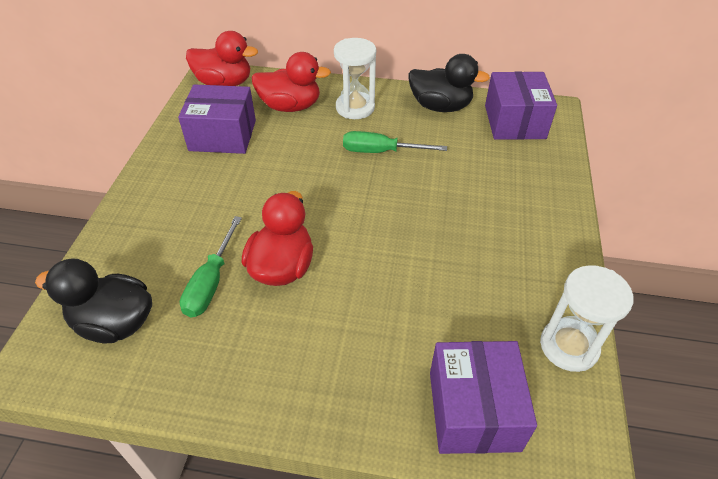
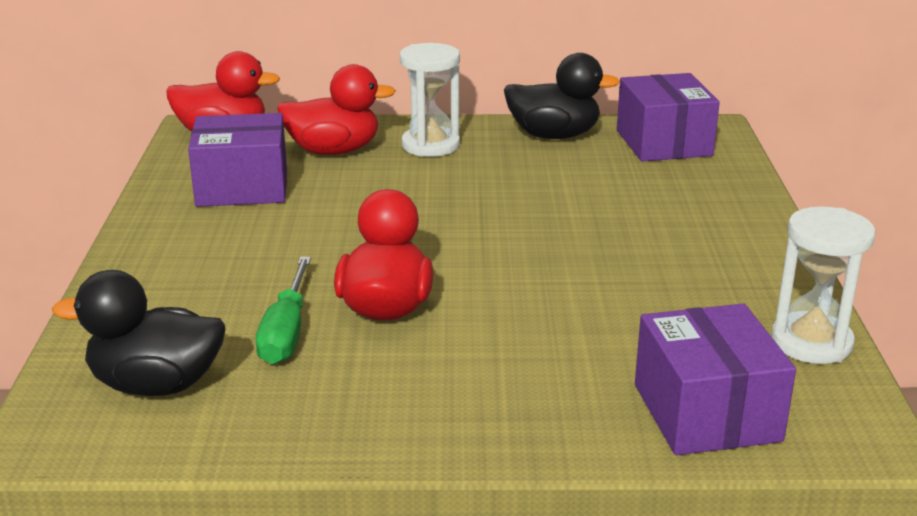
camera: 10 degrees left, 20 degrees down
green screwdriver [343,131,447,153] -> none

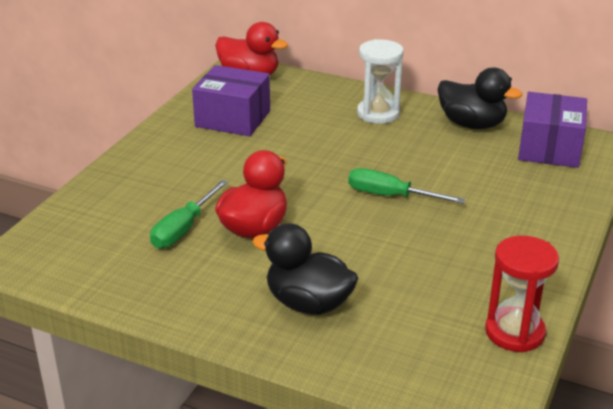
camera: 25 degrees right, 5 degrees up
black duck [52,270,225,396] -> black duck moved to [253,223,358,315]
red duck [277,64,396,155] -> none
purple box [635,303,796,455] -> none
white hourglass [771,207,876,364] -> red hourglass [485,236,559,352]
none -> green screwdriver [348,168,465,204]

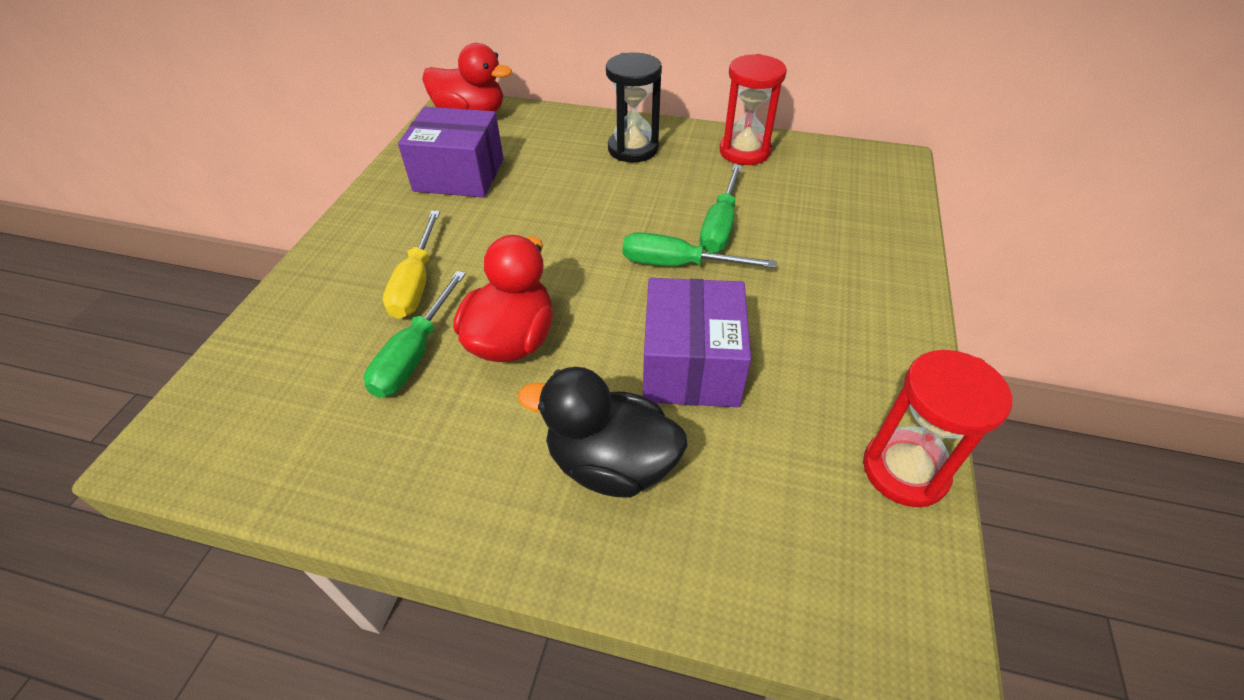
camera: 10 degrees left, 15 degrees up
white hourglass [357,39,404,124] -> black hourglass [606,52,662,162]
black duck [438,67,522,129] -> red hourglass [719,54,787,165]
purple box [518,92,587,168] -> purple box moved to [643,278,751,407]
none -> yellow screwdriver [383,211,440,319]
none -> green screwdriver [700,164,742,253]

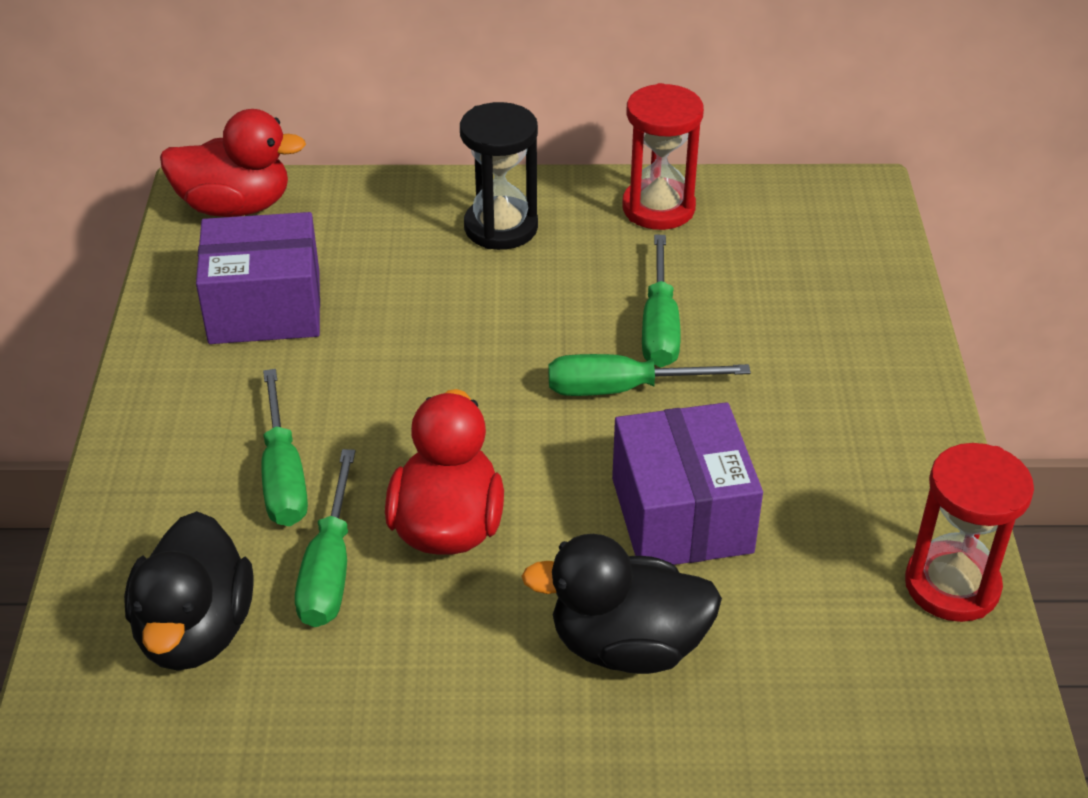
camera: 15 degrees left, 5 degrees down
yellow screwdriver [383,211,440,319] -> green screwdriver [262,369,308,526]
none -> black duck [124,511,253,671]

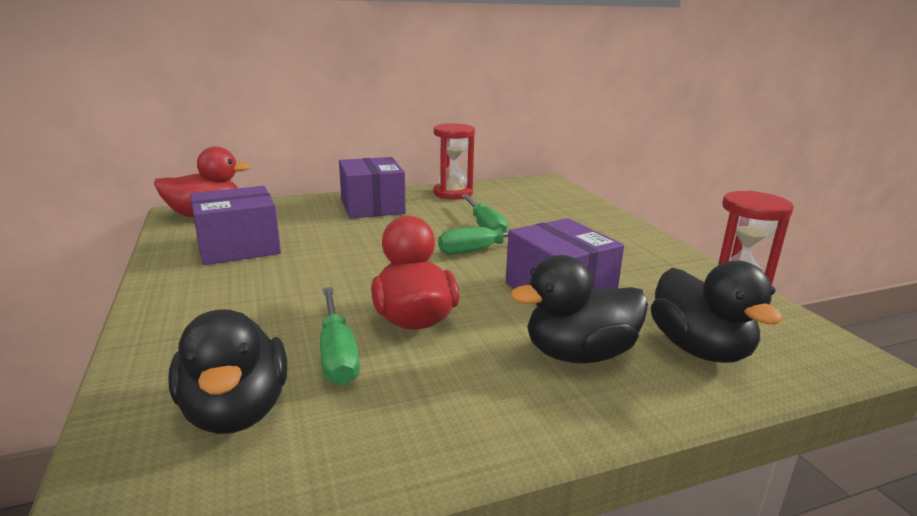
camera: 20 degrees left, 20 degrees down
green screwdriver [262,369,308,526] -> none
black hourglass [460,102,538,250] -> purple box [339,157,406,219]
none -> black duck [651,261,783,363]

